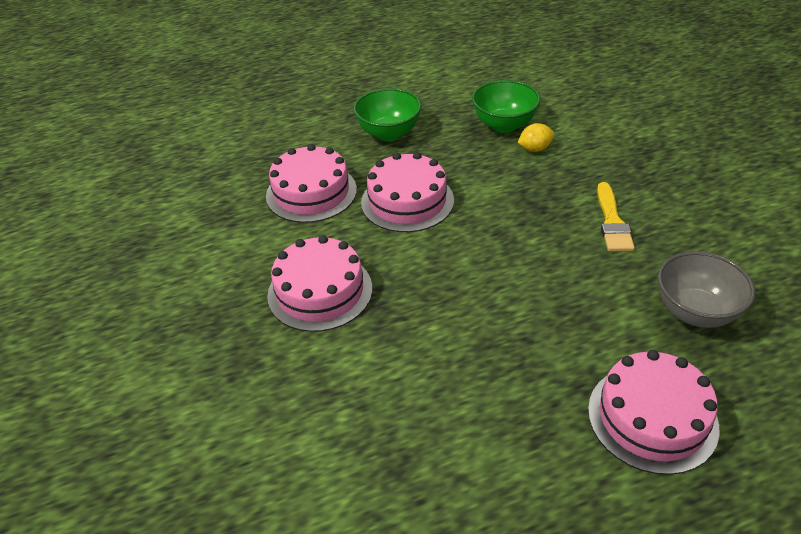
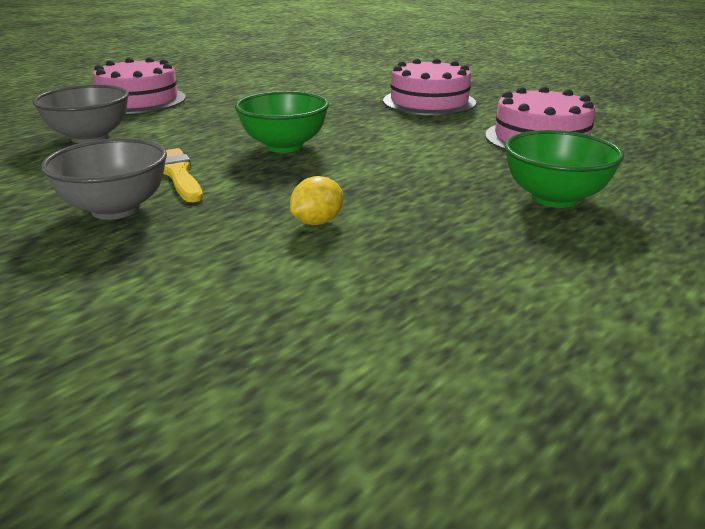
camera: 150 degrees right, 15 degrees down
pink cake [361,152,454,232] -> none
green bowl [472,80,541,133] -> green bowl moved to [235,91,329,153]
none -> grey bowl [41,138,167,220]

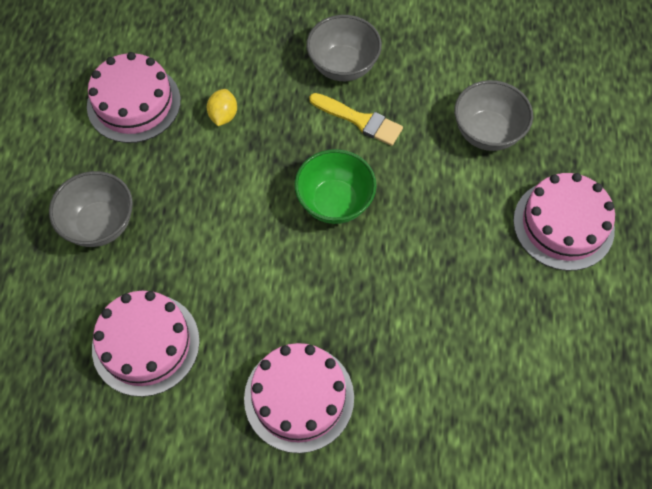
camera: 145 degrees right, 35 degrees up
green bowl [505,130,624,208] -> grey bowl [49,171,133,247]
none -> pink cake [87,52,181,143]

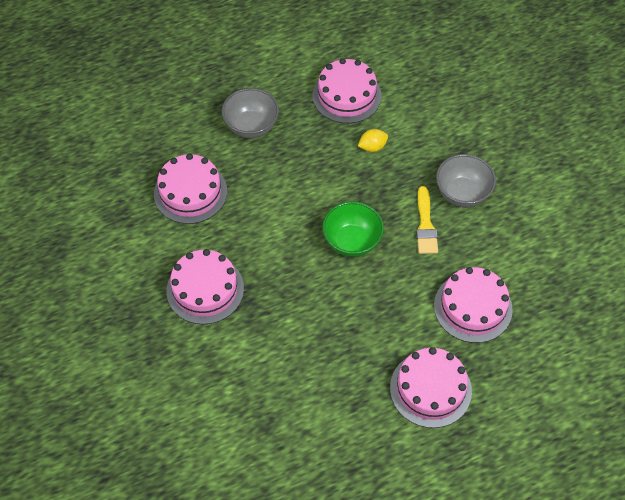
camera: 60 degrees right, 5 degrees down
grey bowl [454,80,533,151] -> pink cake [434,267,513,343]

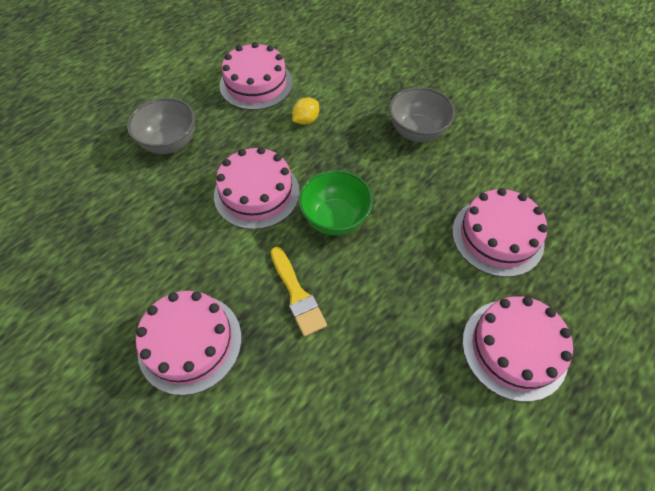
camera: 25 degrees left, 0 degrees up
pink cake [154,153,227,224] -> pink cake moved to [214,147,300,230]
yellow brush [416,186,438,254] -> yellow brush moved to [271,247,327,337]

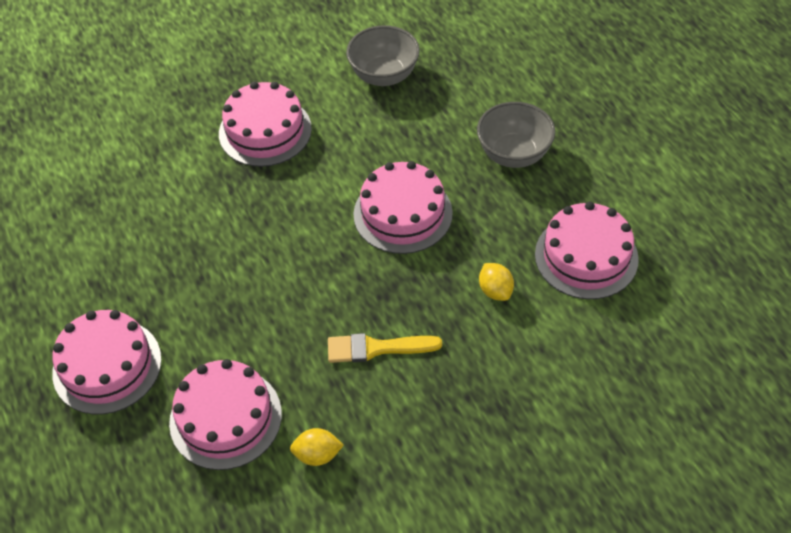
camera: 115 degrees right, 5 degrees down
yellow brush [271,247,327,337] -> yellow brush moved to [328,333,442,363]
green bowl [298,170,373,235] -> none
grey bowl [389,87,455,142] -> grey bowl moved to [346,25,420,86]
none -> yellow lemon [290,428,344,466]

